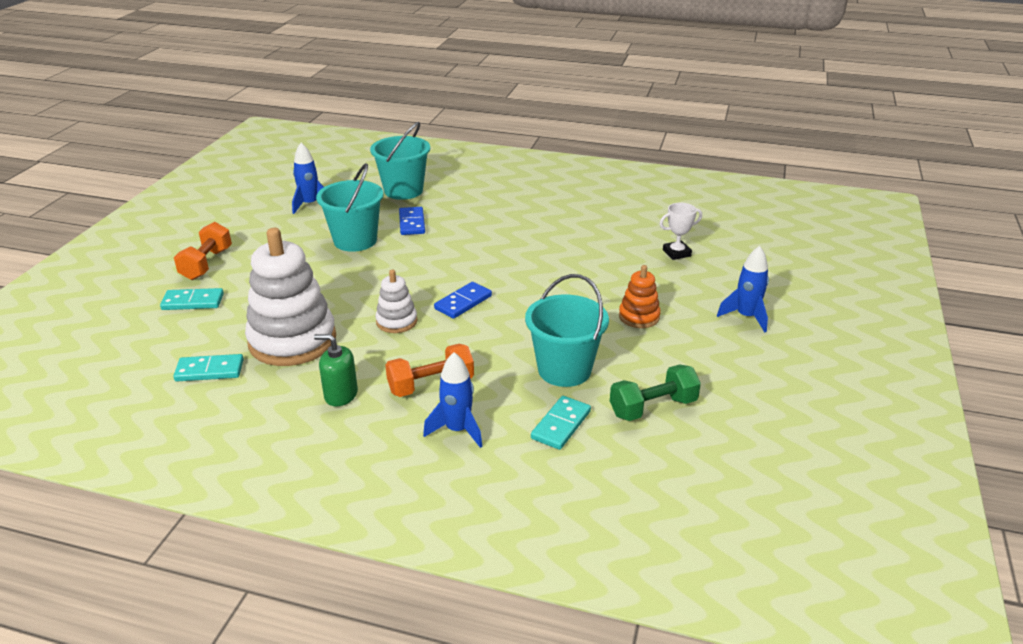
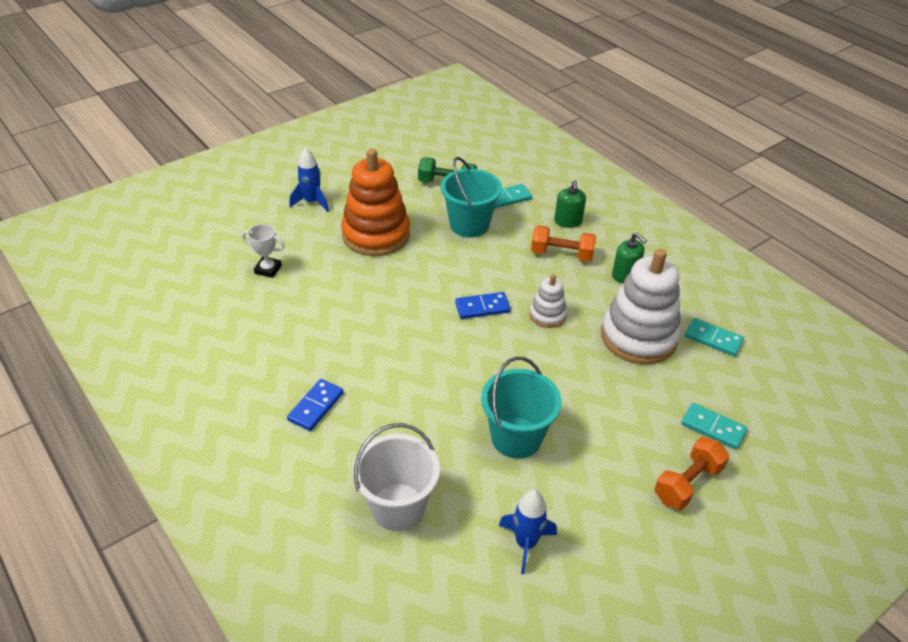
camera: 145 degrees left, 10 degrees up
turquoise bucket [370,122,430,200] -> white bucket [353,423,440,531]
blue domino [399,207,425,235] -> blue domino moved to [287,379,343,431]
blue rocket [423,352,482,448] -> green soap dispenser [554,180,586,228]
orange stacking toy [619,265,661,328] -> orange stacking toy [341,149,410,256], size x2.04

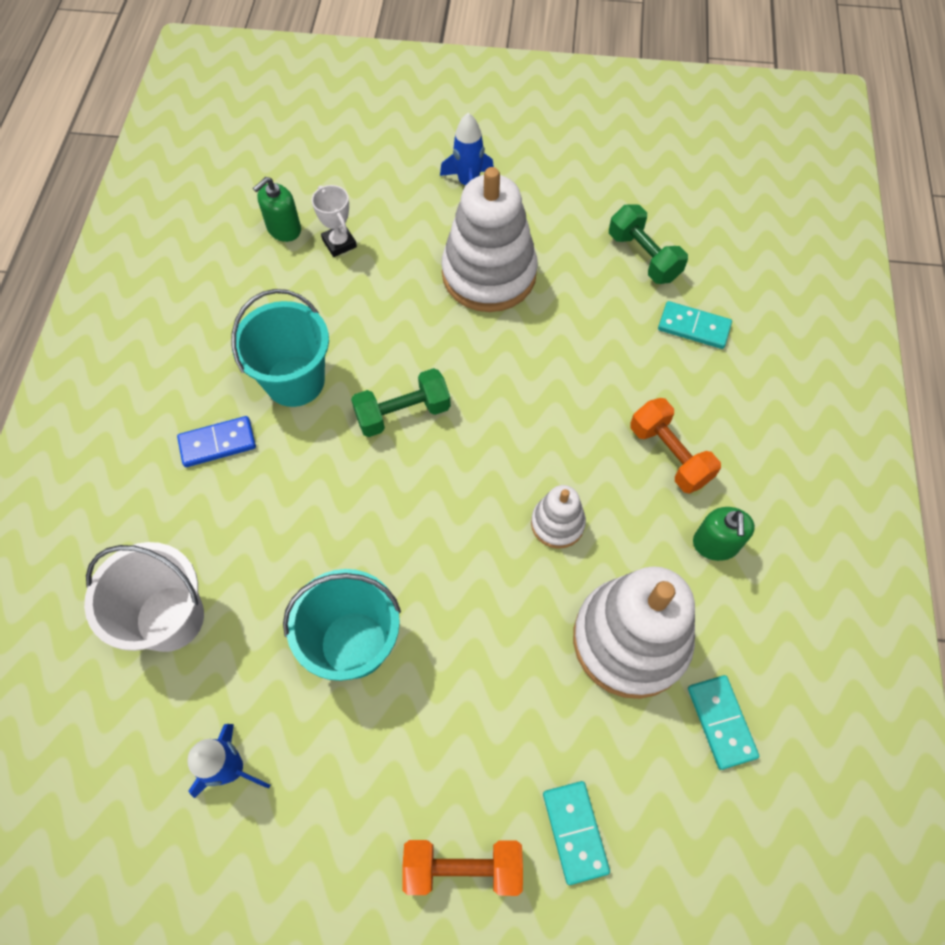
camera: 45 degrees right, 20 degrees up
orange stacking toy [341,149,410,256] -> white stacking toy [442,167,538,312]
turquoise bucket [441,157,502,238] -> turquoise bucket moved to [232,289,329,407]
blue domino [455,292,511,319] -> none
green soap dispenser [554,180,586,228] -> green soap dispenser moved to [253,177,301,242]
none -> green dumbbell [351,368,451,437]

